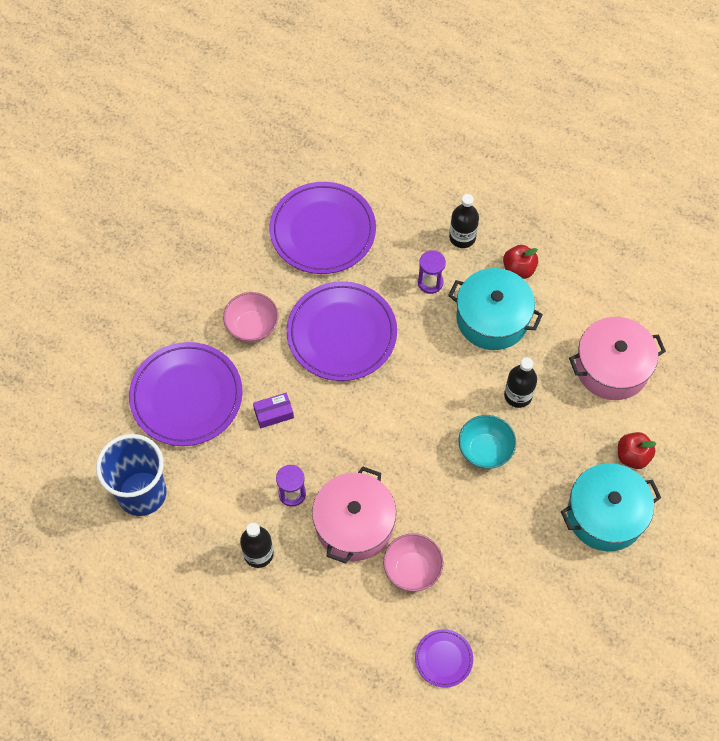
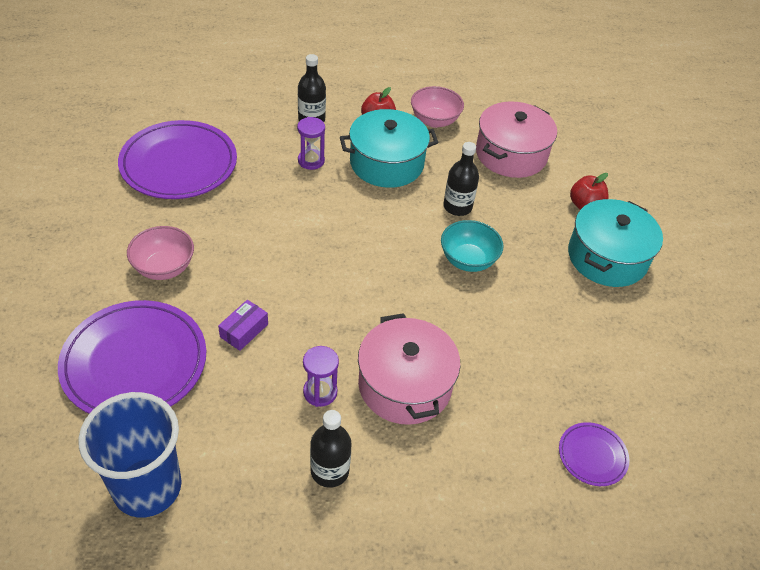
camera: 40 degrees left, 15 degrees down
purple plate [286,281,397,381] -> none
pink bowl [383,533,443,592] -> pink bowl moved to [411,86,464,128]

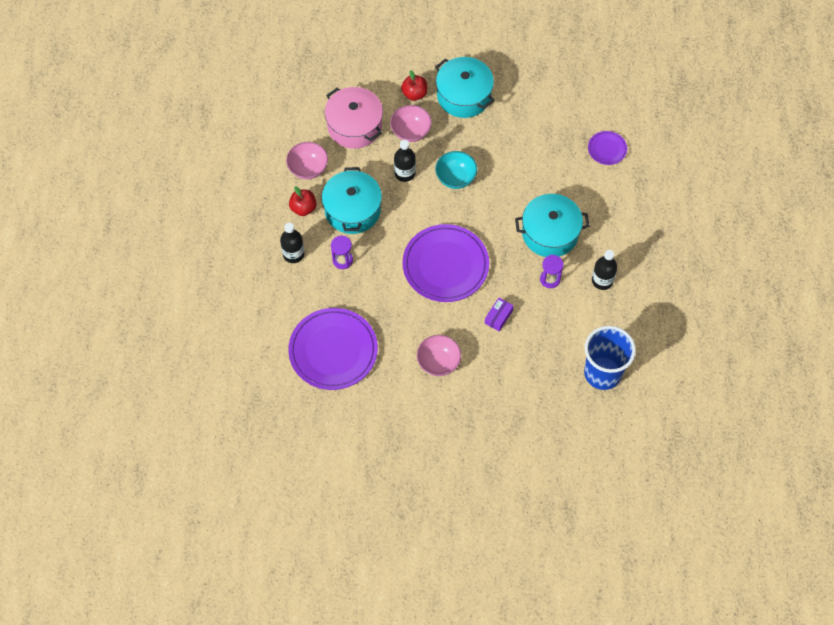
camera: 75 degrees left, 15 degrees up
purple plate [58,300,206,414] -> purple plate moved to [402,224,489,302]
purple box [218,300,268,351] -> purple box turned 75 degrees clockwise [485,298,514,332]
pink pot [358,313,460,425] -> turquoise pot [515,194,589,257]
none -> pink bowl [390,105,432,142]

